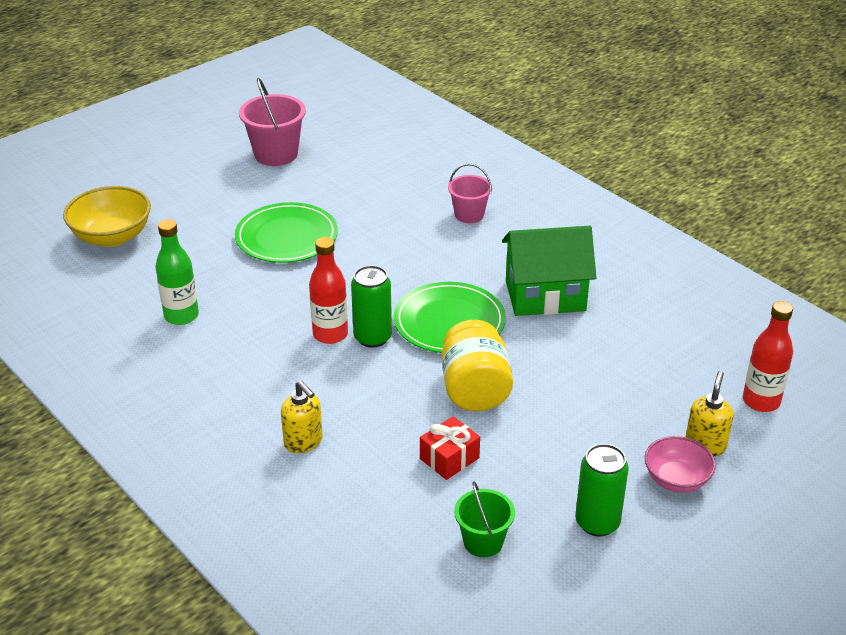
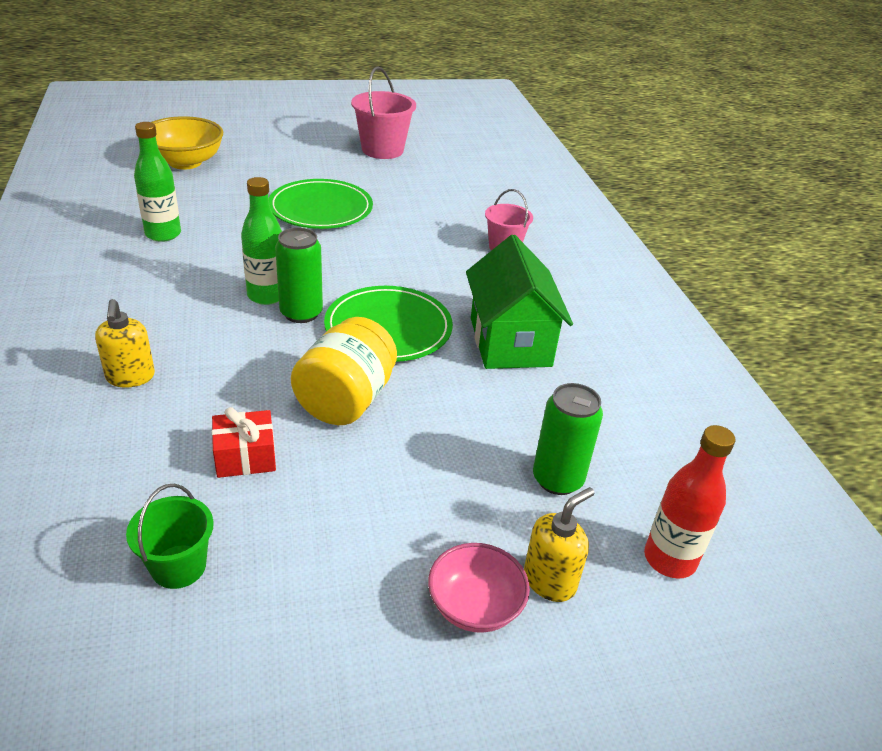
camera: 25 degrees right, 0 degrees up
red bottle [309,237,348,344] -> green bottle [241,177,282,305]
green house [502,226,596,316] -> green house turned 60 degrees clockwise [466,235,573,369]
green can [575,444,629,536] -> green can moved to [533,383,603,495]

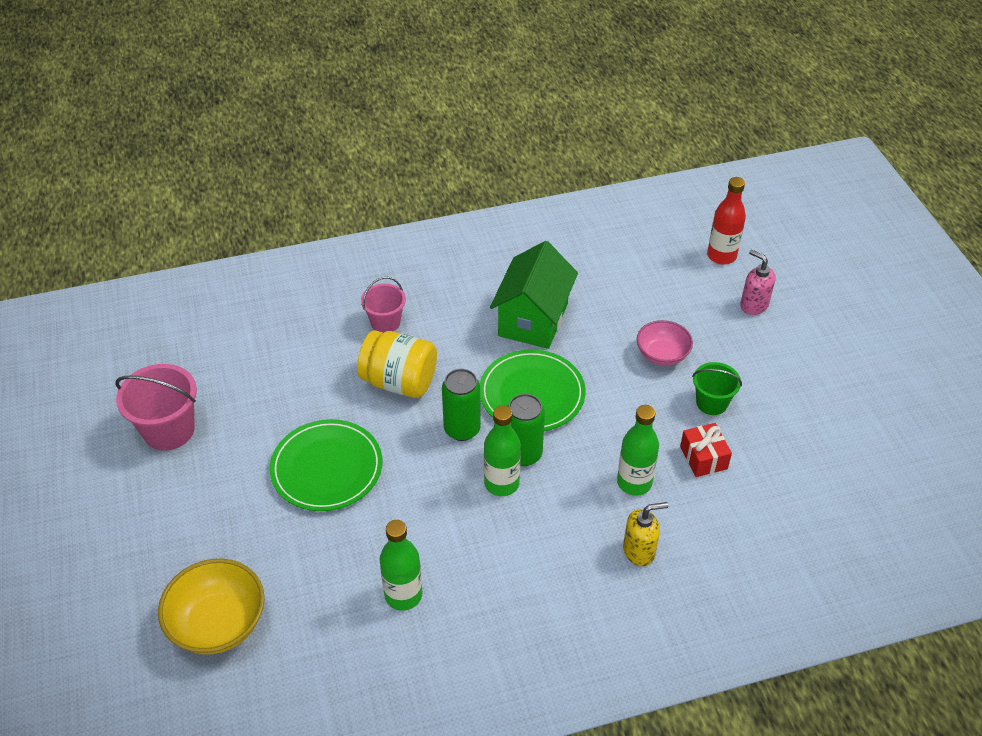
camera: 90 degrees left, 10 degrees up
green bucket [126,484,214,589] -> green bucket moved to [692,362,742,415]
yellow jar [291,317,397,425] -> yellow jar moved to [357,330,437,398]
pink bowl [428,543,530,633] -> pink bowl moved to [637,320,693,366]
green house [466,235,573,369] -> green house turned 60 degrees counterclockwise [490,241,578,349]
yellow soap dispenser [524,487,594,602] -> pink soap dispenser [740,249,776,315]
green can [533,383,603,495] -> green can moved to [442,369,481,441]
none -> green bottle [617,405,659,496]

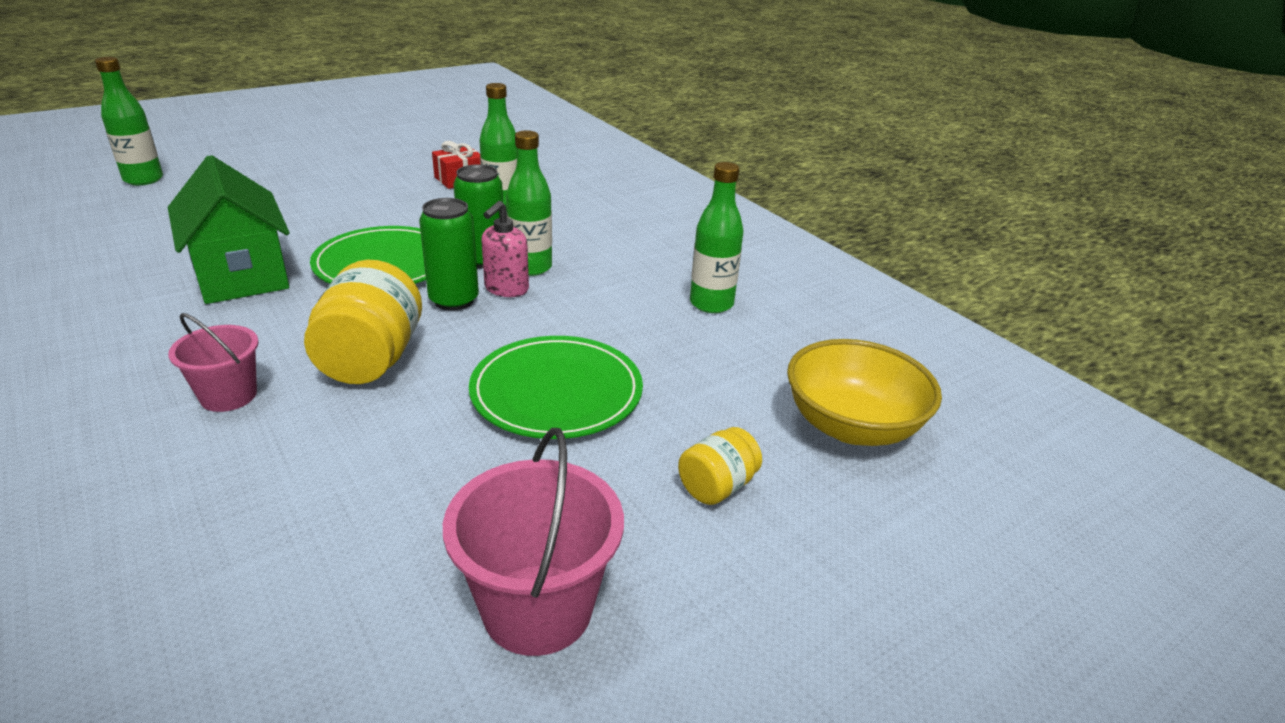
camera: 110 degrees left, 15 degrees down
green house [490,241,578,349] -> green house turned 60 degrees clockwise [168,155,290,304]
yellow soap dispenser [623,502,668,566] -> none
pink bowl [637,320,693,366] -> none
green bucket [692,362,742,415] -> none
red bottle [707,177,746,264] -> green bottle [95,57,163,185]
pink soap dispenser [740,249,776,315] -> pink soap dispenser moved to [481,201,529,297]
none -> yellow jar [678,427,762,505]

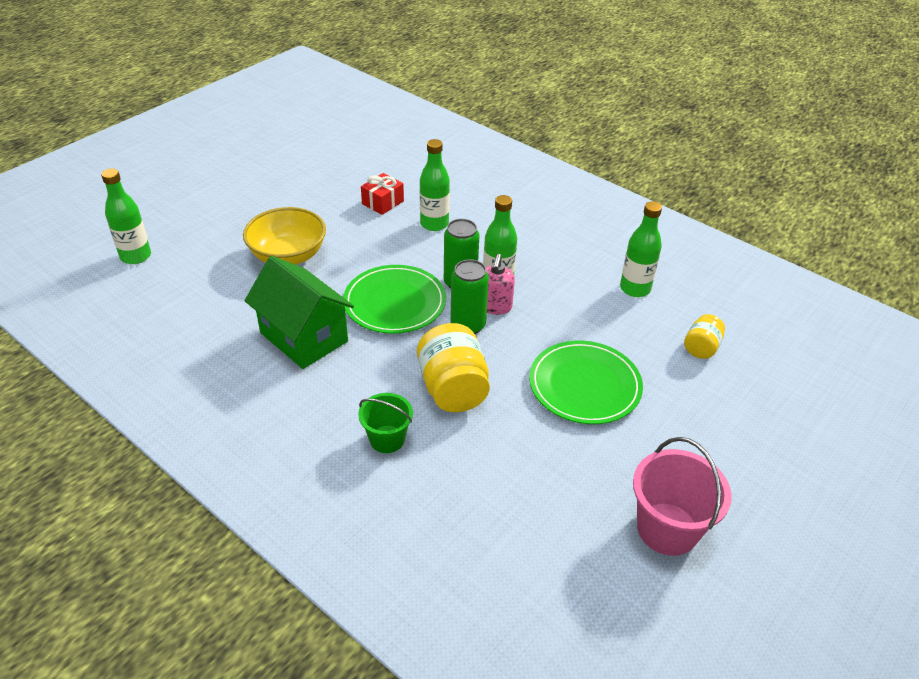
camera: 15 degrees left, 10 degrees up
pink bucket [168,313,259,412] -> green bucket [358,393,413,453]
yellow jar [678,427,762,505] -> yellow jar moved to [684,314,725,359]
yellow bowl [787,339,942,446] -> yellow bowl moved to [243,207,326,265]

